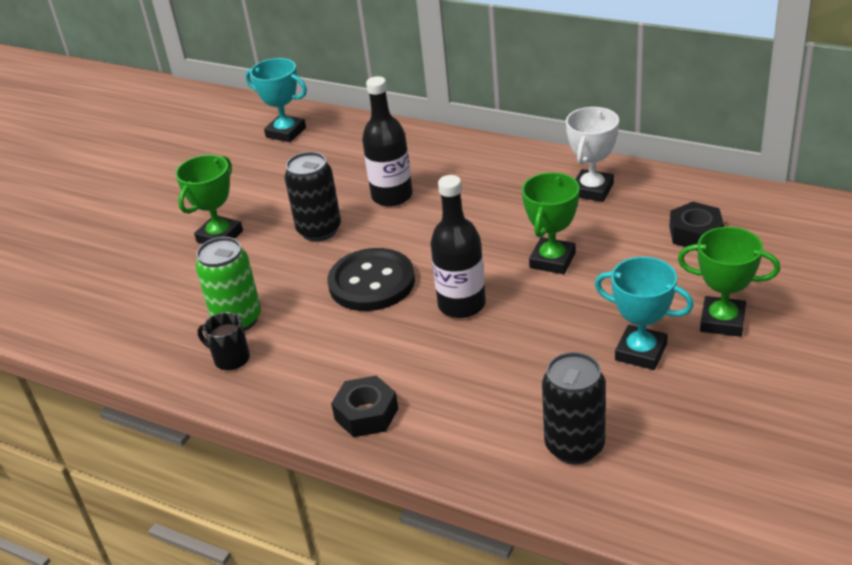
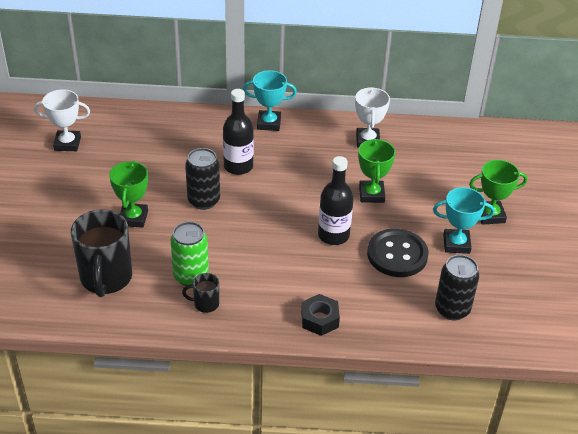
camera: 30 degrees left, 5 degrees up
turquoise trophy [246,58,307,142] -> turquoise trophy moved to [243,70,297,131]
black button [328,248,415,311] -> black button moved to [367,229,429,277]
black nut [669,202,724,251] -> none
none -> white trophy [34,89,90,151]
none -> black mug [71,209,132,297]

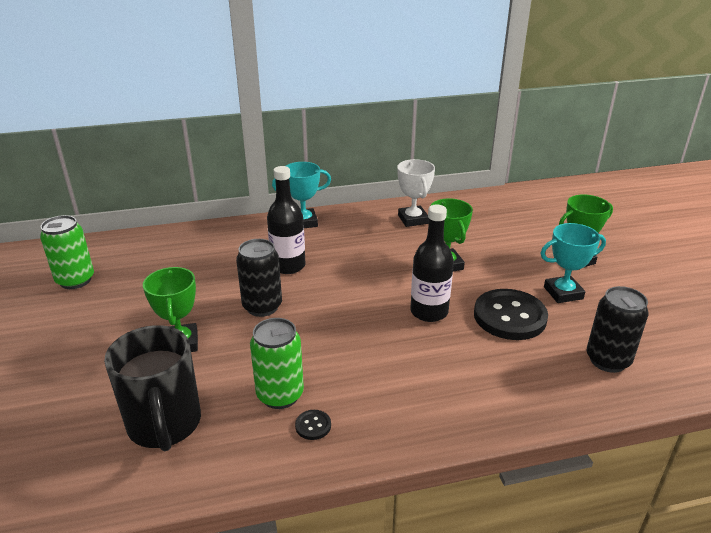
camera: 15 degrees left, 10 degrees down
white trophy [34,89,90,151] -> green can [40,215,94,289]
black mug [182,273,219,313] -> black button [295,410,331,440]
black nut [301,294,340,336] -> none

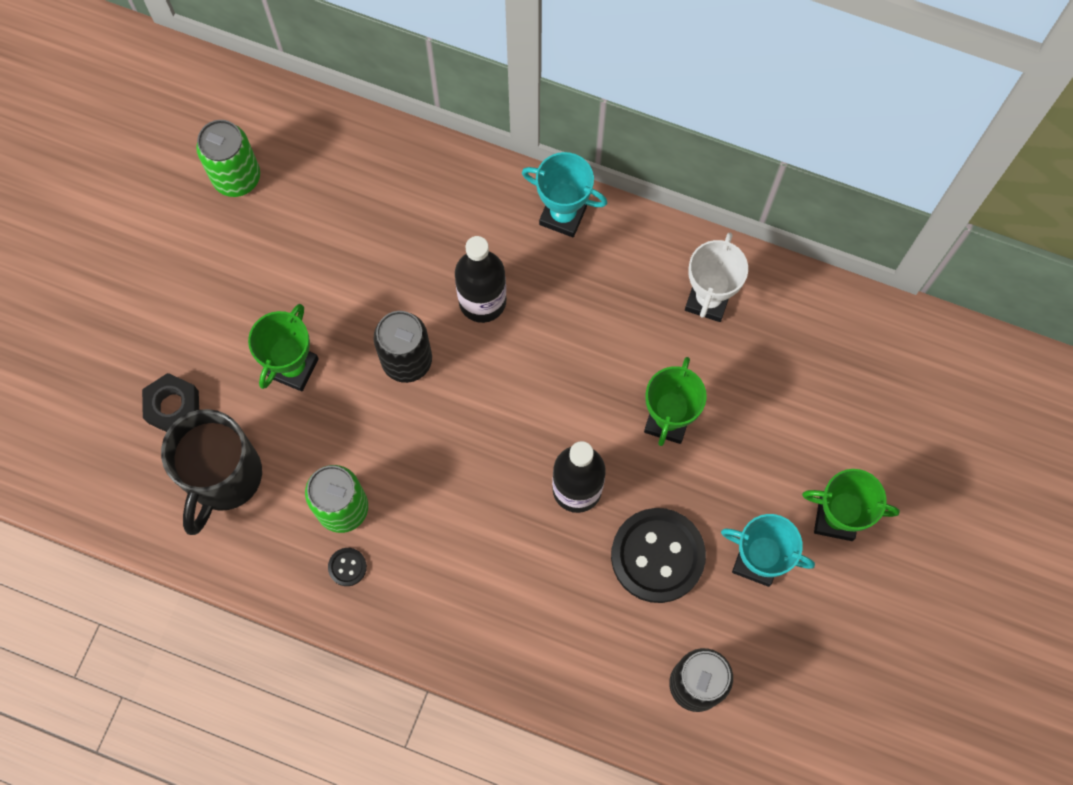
camera: 35 degrees right, 40 degrees up
none -> black nut [142,373,199,432]

